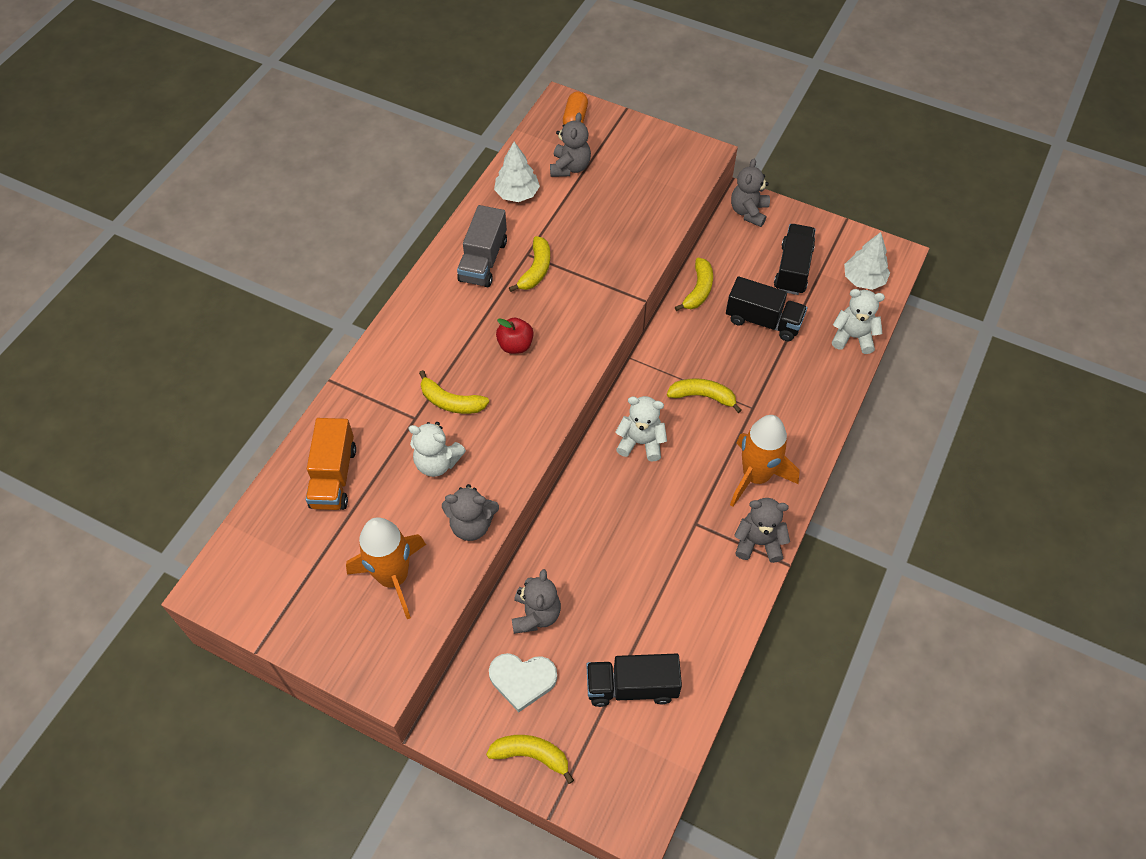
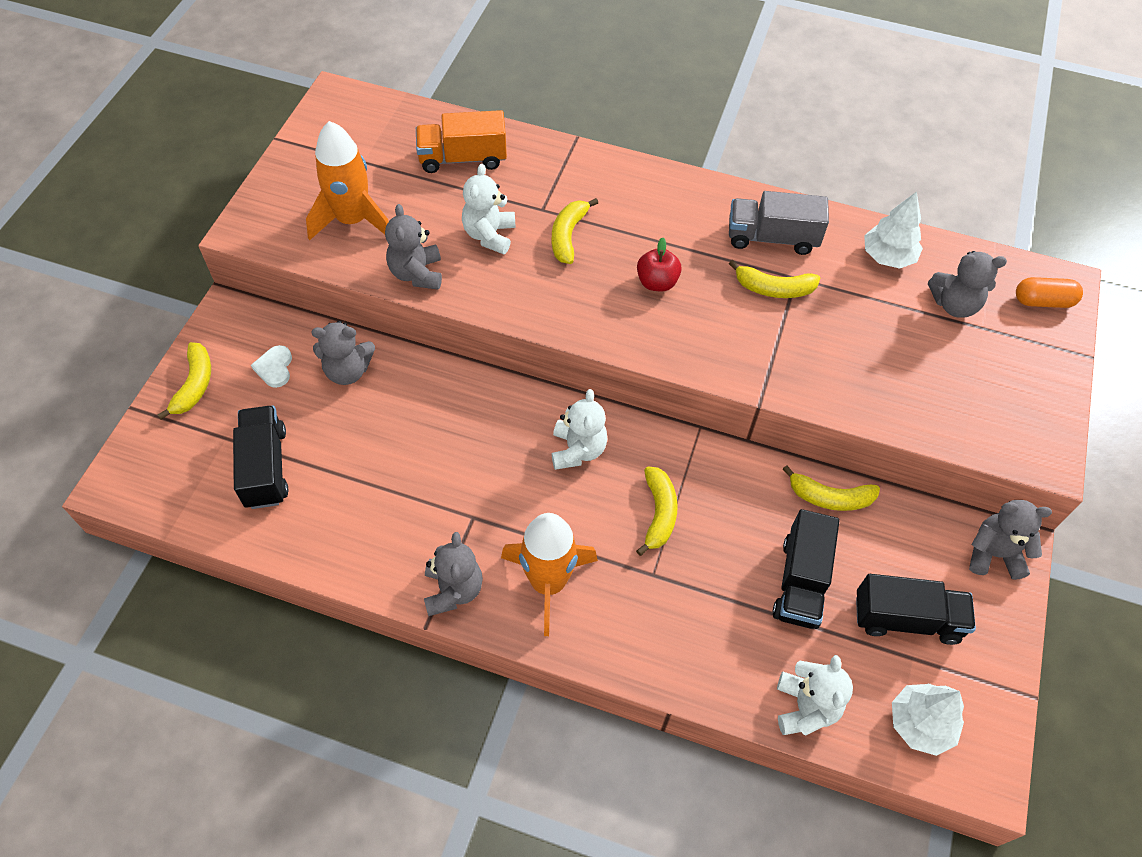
camera: 80 degrees right, 0 degrees up
white heart [489,653,557,712] -> white heart [251,345,292,388], size x0.66

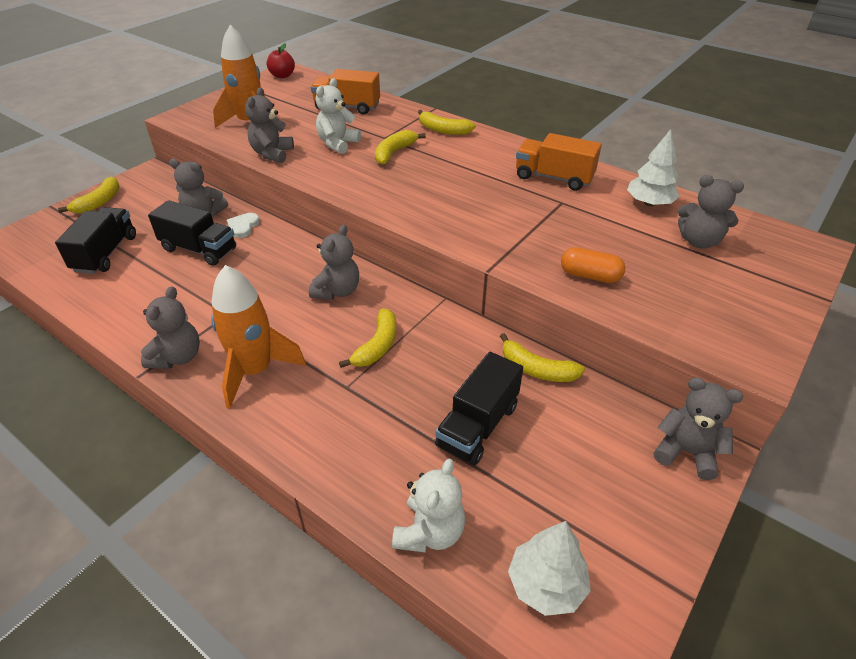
camera: 20 degrees right, 15 degrees down
white heart [251,345,292,388] -> white heart moved to [227,213,260,238]
white teddy bear [552,389,608,470] -> grey teddy bear [309,225,359,300]
red apple [637,237,682,291] -> red apple moved to [267,43,295,78]
grey truck [729,191,829,255] -> orange truck [516,133,602,191]
yellow banana [729,260,820,298] -> yellow banana moved to [418,110,476,135]
black truck [856,574,976,645] -> black truck moved to [148,200,236,266]
orange capsule [1016,277,1083,308] -> orange capsule moved to [561,247,626,283]

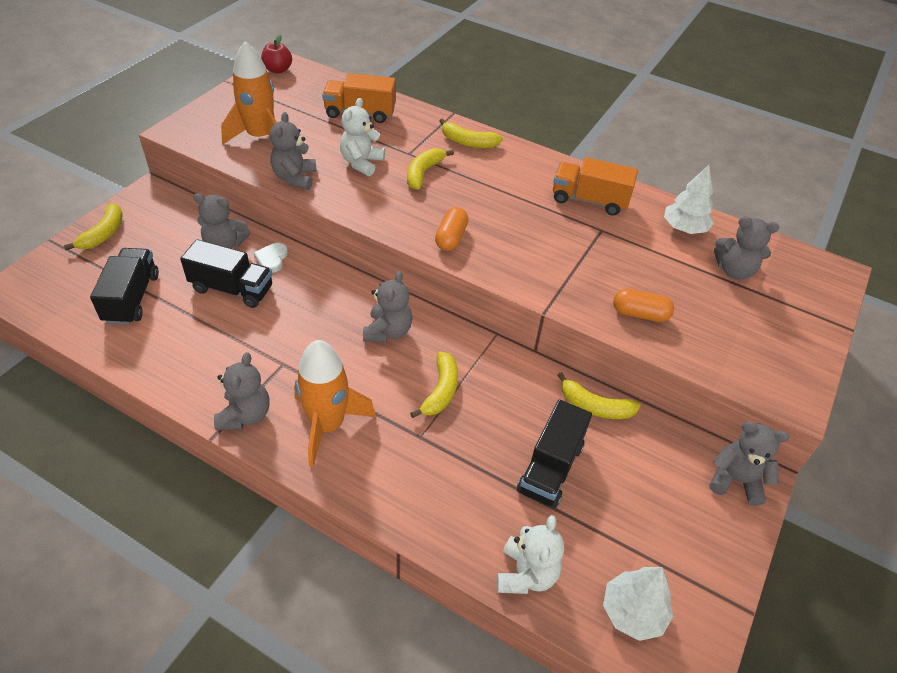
camera: 10 degrees left, 5 degrees up
none -> orange capsule [435,207,469,251]

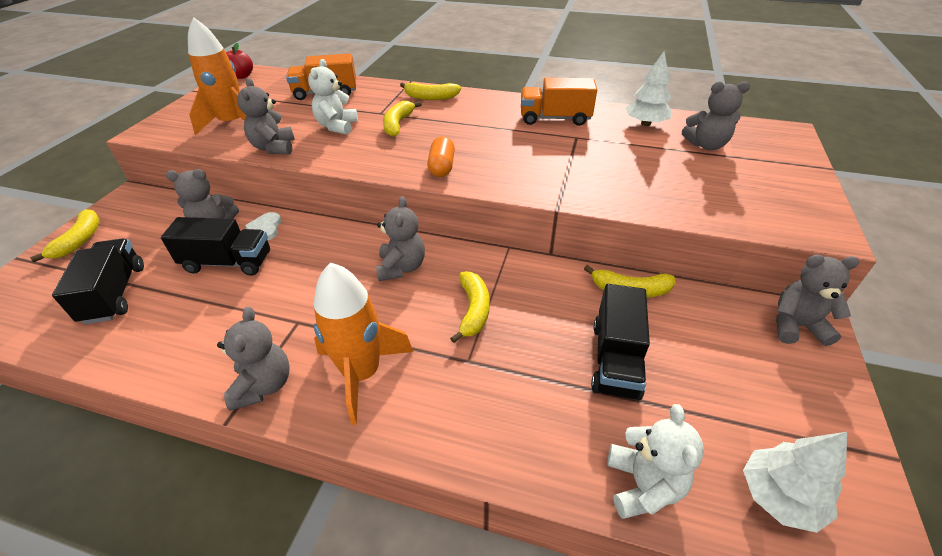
camera: 10 degrees left, 5 degrees down
orange capsule [613,289,674,322] -> none

